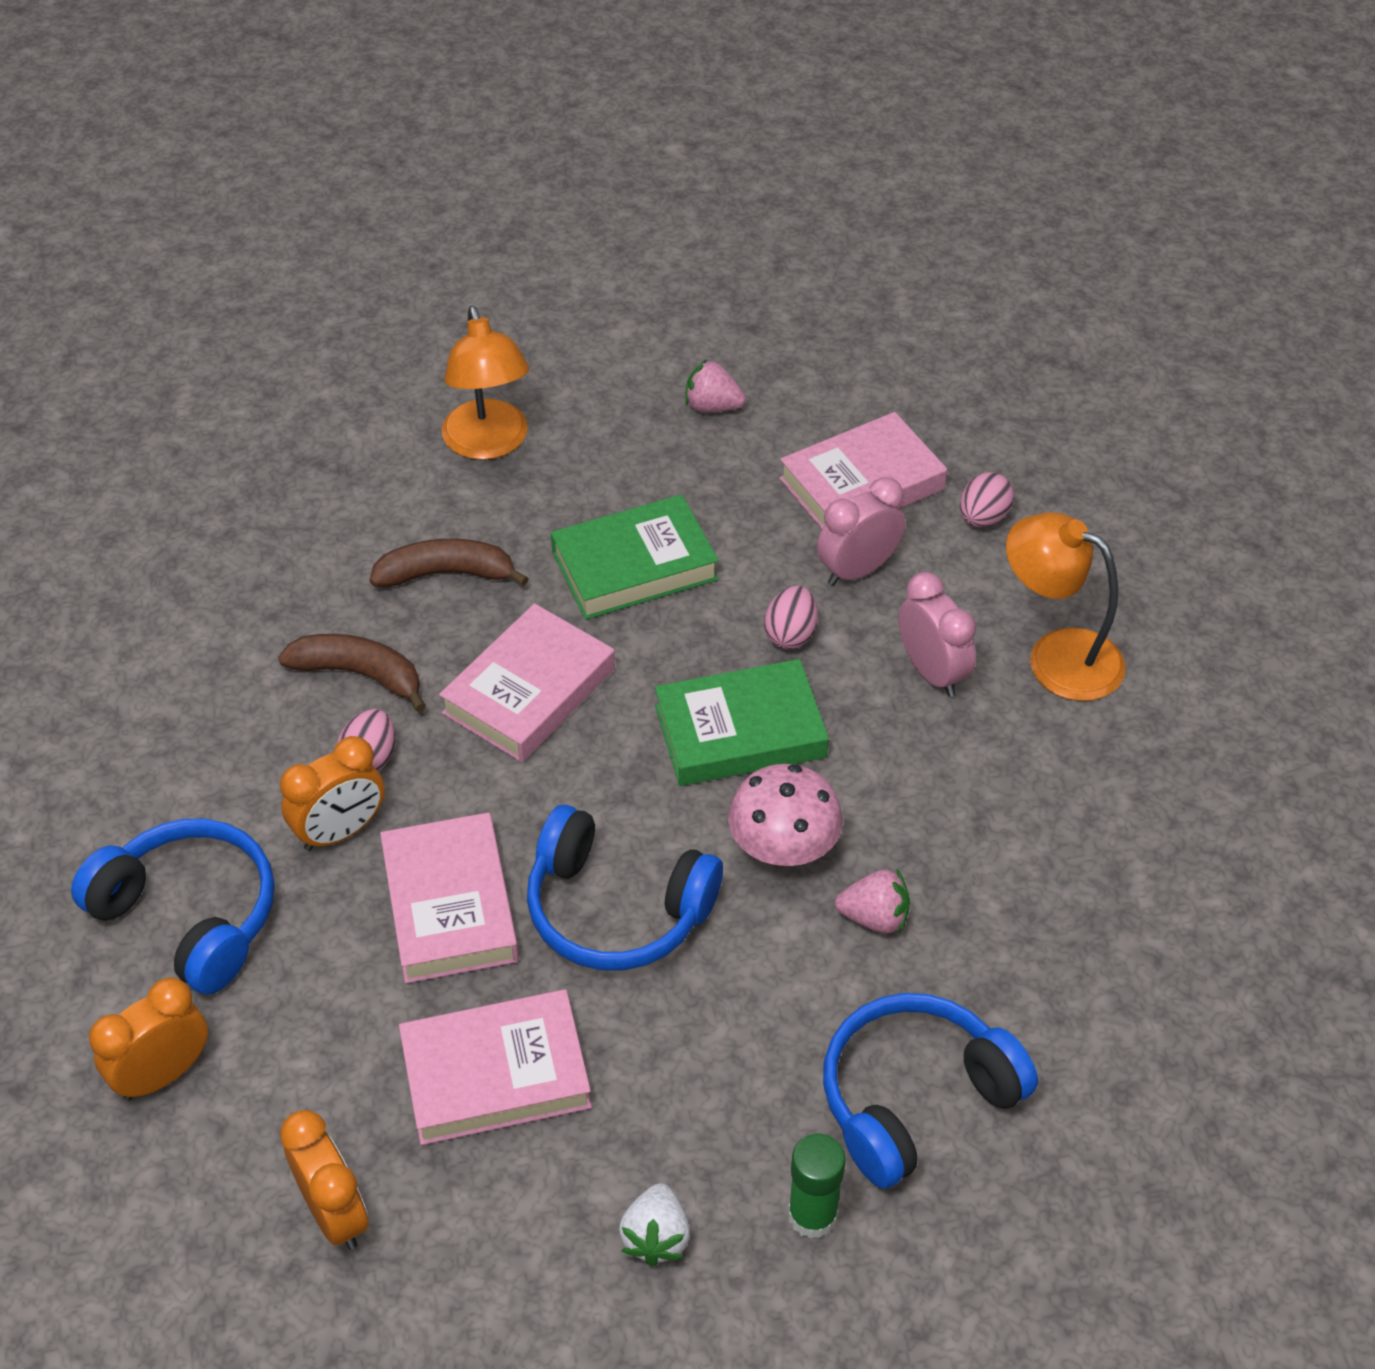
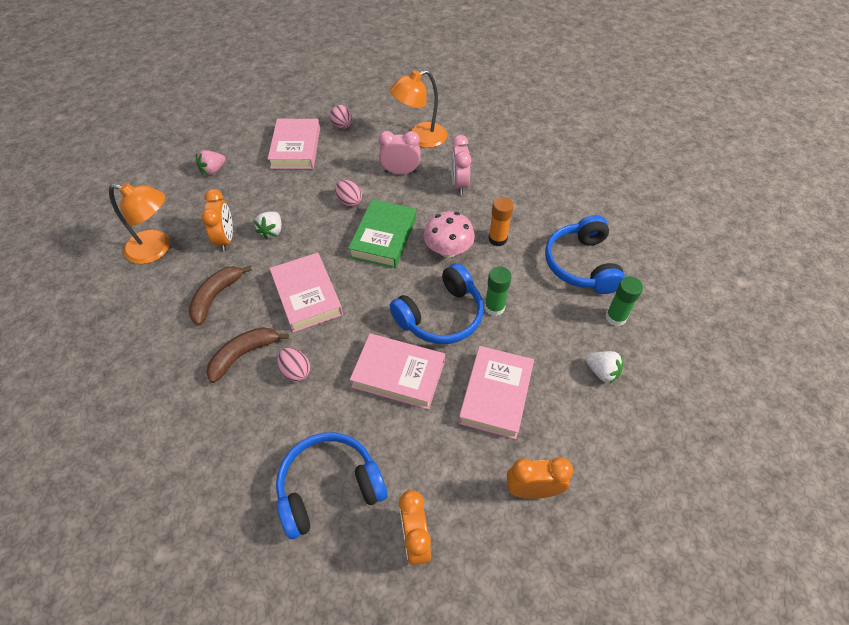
camera: 60 degrees left, 5 degrees up
orange clock [280,736,385,851] -> orange clock moved to [201,189,233,252]
green book [551,495,719,619] -> white strawberry [254,212,281,239]
pink clock [817,477,905,586] -> pink clock moved to [451,135,471,195]
pink strawberry [835,869,910,933] -> orange glue stick [489,197,514,246]
none -> green glue stick [484,266,511,316]

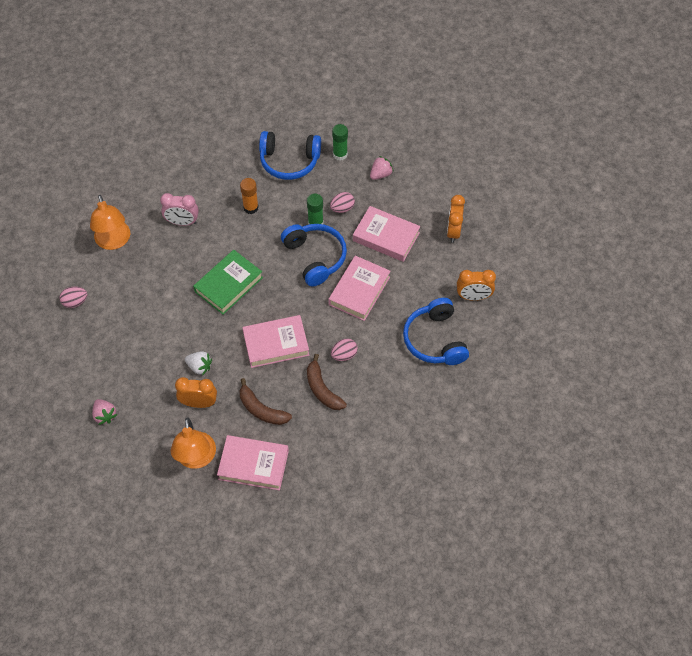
camera: 80 degrees left, 5 degrees up
orange lamp [109,183,170,264] -> orange lamp turned 150 degrees clockwise [171,417,216,469]
pink book [268,119,320,169] -> pink book moved to [217,435,289,491]
pink egg [335,180,362,207] -> pink egg moved to [330,192,355,213]
green book [348,199,416,268] -> green book turned 75 degrees counterclockwise [193,250,263,315]
pink clock [379,131,421,174] -> none
pink mushroom [424,211,475,258] -> none
white strawberry [585,351,623,384] -> pink strawberry [370,156,394,180]

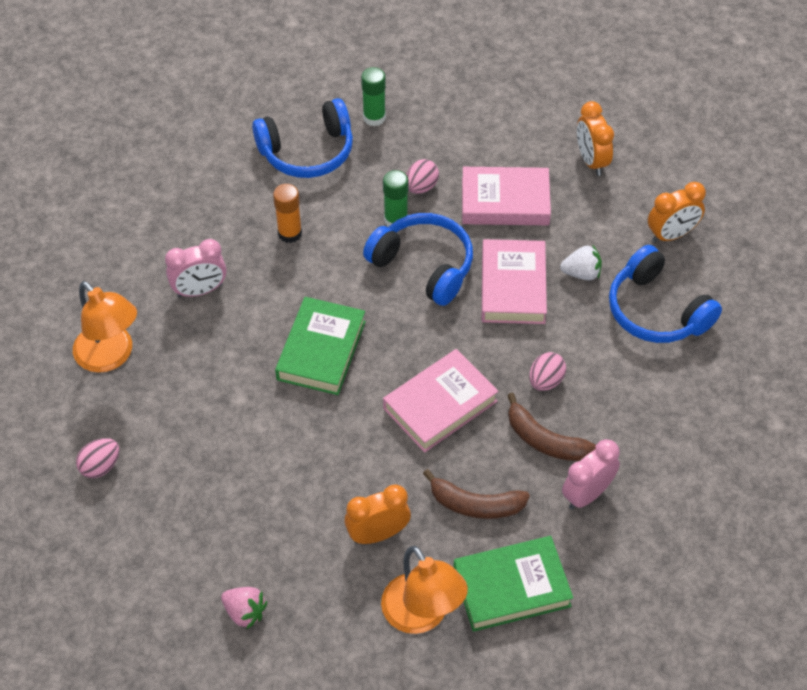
camera: 25 degrees left, 5 degrees down
white strawberry [185,351,212,376] -> white strawberry moved to [560,244,602,280]
pink book [217,435,289,491] -> green book [453,536,573,632]
pink strawberry [370,156,394,180] -> none
none -> pink clock [562,439,620,510]

